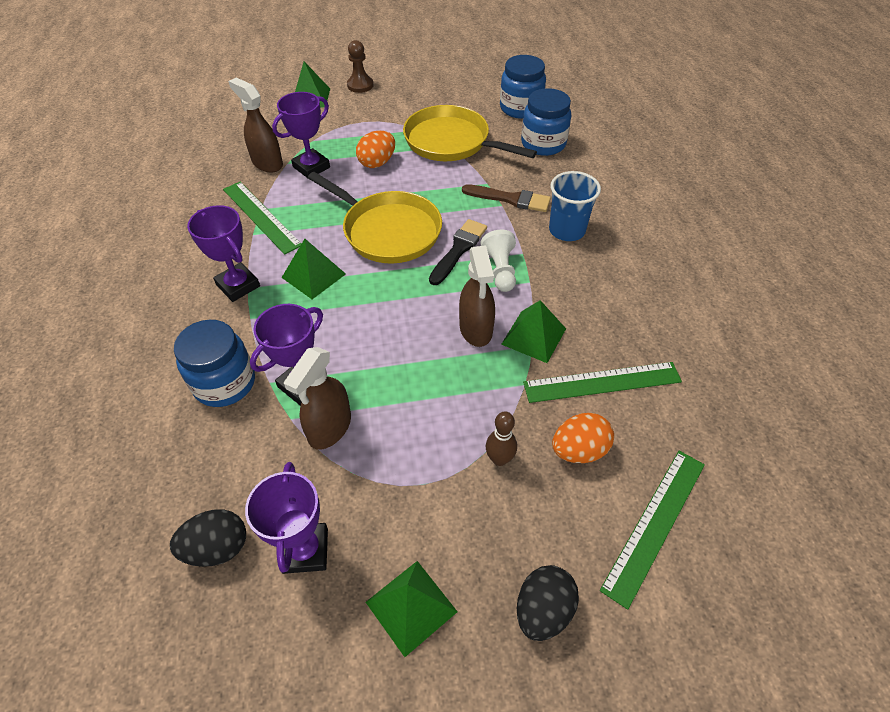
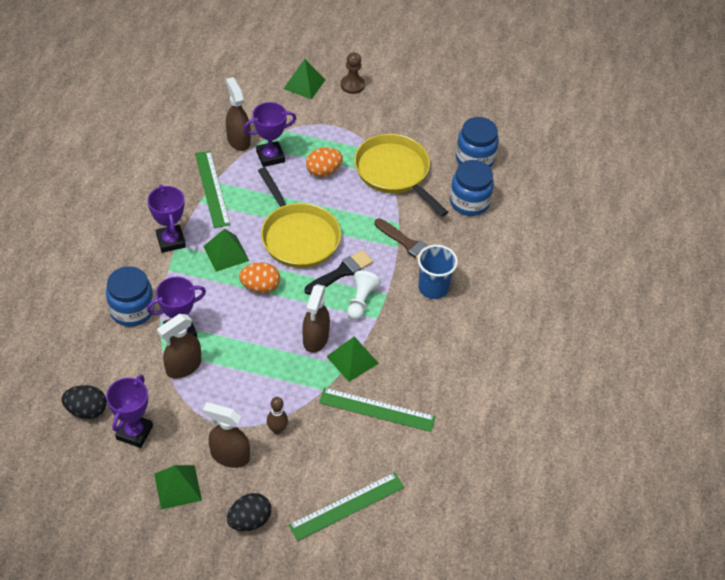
camera: 20 degrees right, 0 degrees up
orange egg [552,413,614,463] -> orange egg moved to [239,262,280,293]
none -> brown spray bottle [203,402,250,468]

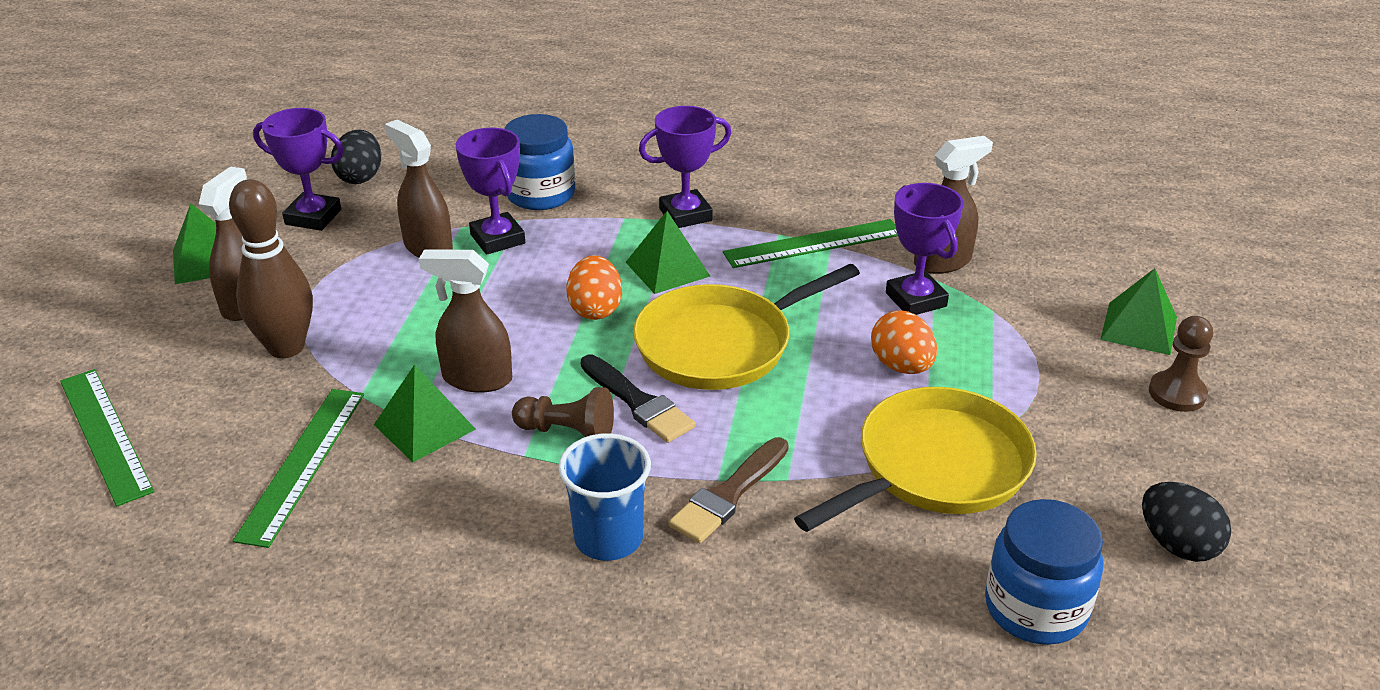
camera: 90 degrees right, 15 degrees down
black egg [227,493,271,531] -> black egg moved to [1142,482,1231,562]
brown bowling pin [267,397,288,434] -> brown bowling pin [229,179,313,358], size x1.92
white pawn [347,270,381,320] -> brown pawn [512,387,614,437]
blue jar [450,160,494,216] -> none

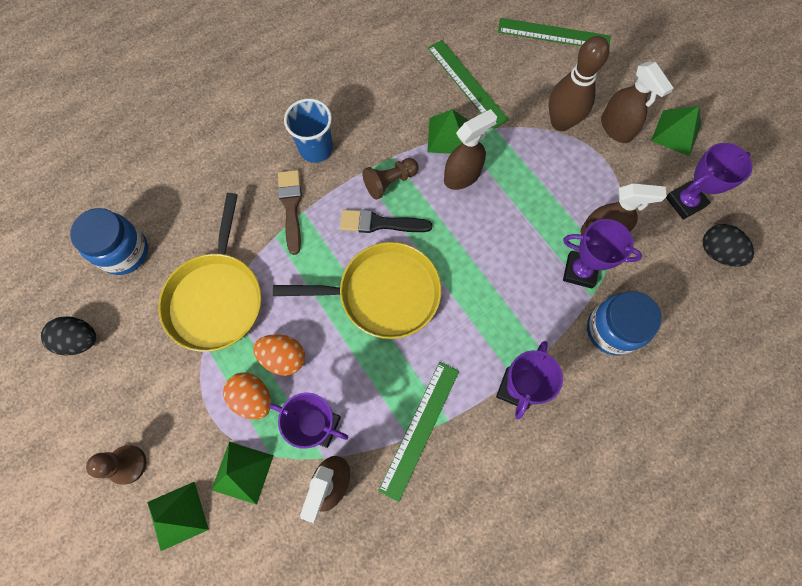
camera: 135 degrees right, 35 degrees up
orange egg [567,255,622,320] -> orange egg moved to [223,373,271,420]
green pyramid [626,211,710,294] -> green pyramid moved to [211,442,274,505]
yellow pan [633,264,860,390] -> yellow pan turned 75 degrees clockwise [273,242,441,339]

